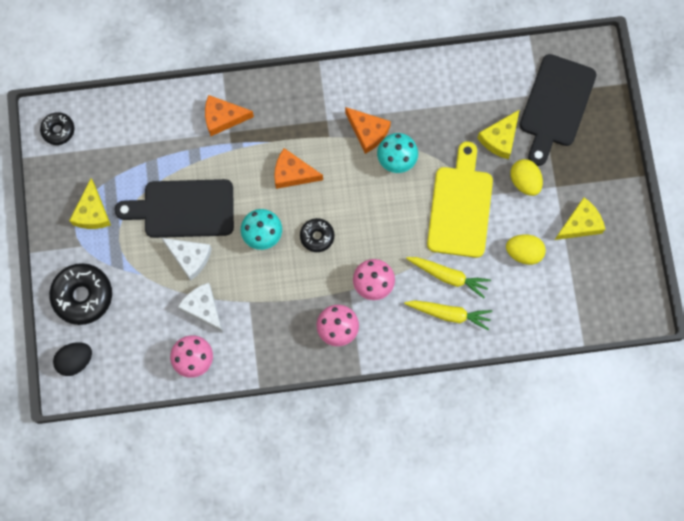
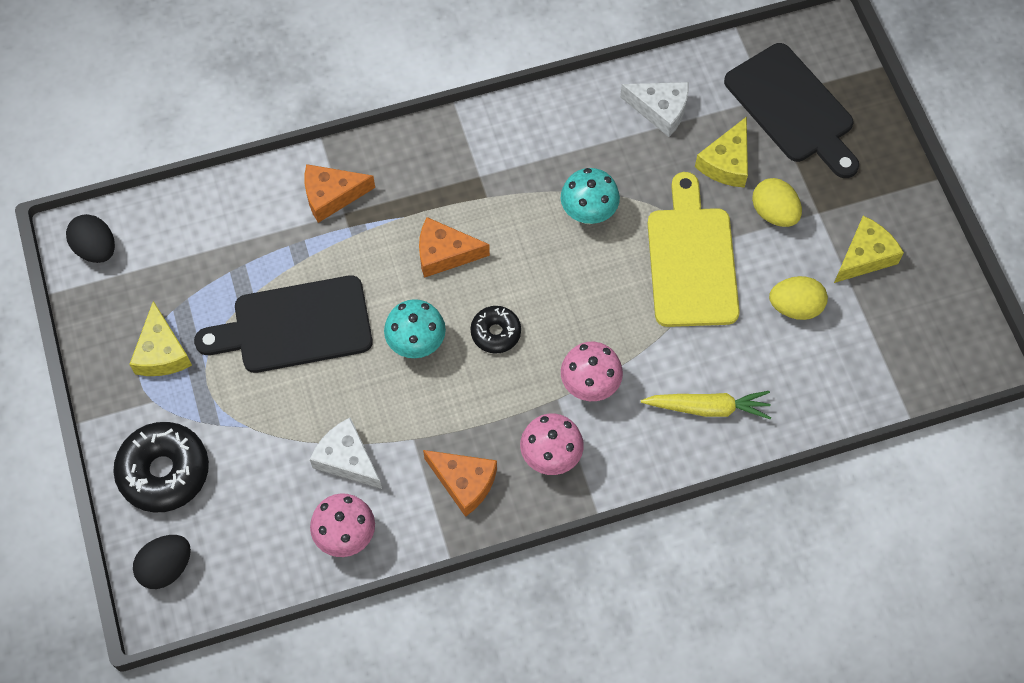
camera: 10 degrees left, 10 degrees down
black donut [40,112,74,145] -> black egg [66,214,115,263]
white cheese [162,238,212,281] -> white cheese moved to [620,82,689,137]
orange cheese [345,107,391,154] -> orange cheese moved to [423,450,497,517]
yellow carrot [406,257,491,298] -> none
black cutting board [520,54,596,166] -> black cutting board turned 45 degrees counterclockwise [724,43,859,178]

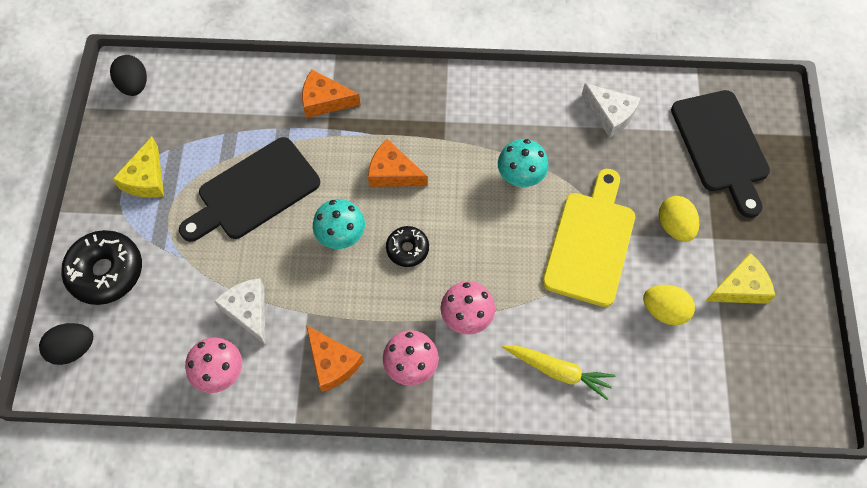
camera: 20 degrees right, 0 degrees up
black cutting board [194,275,373,373] -> black cutting board turned 45 degrees counterclockwise [179,137,320,242]
yellow cheese [695,116,748,188] -> none

